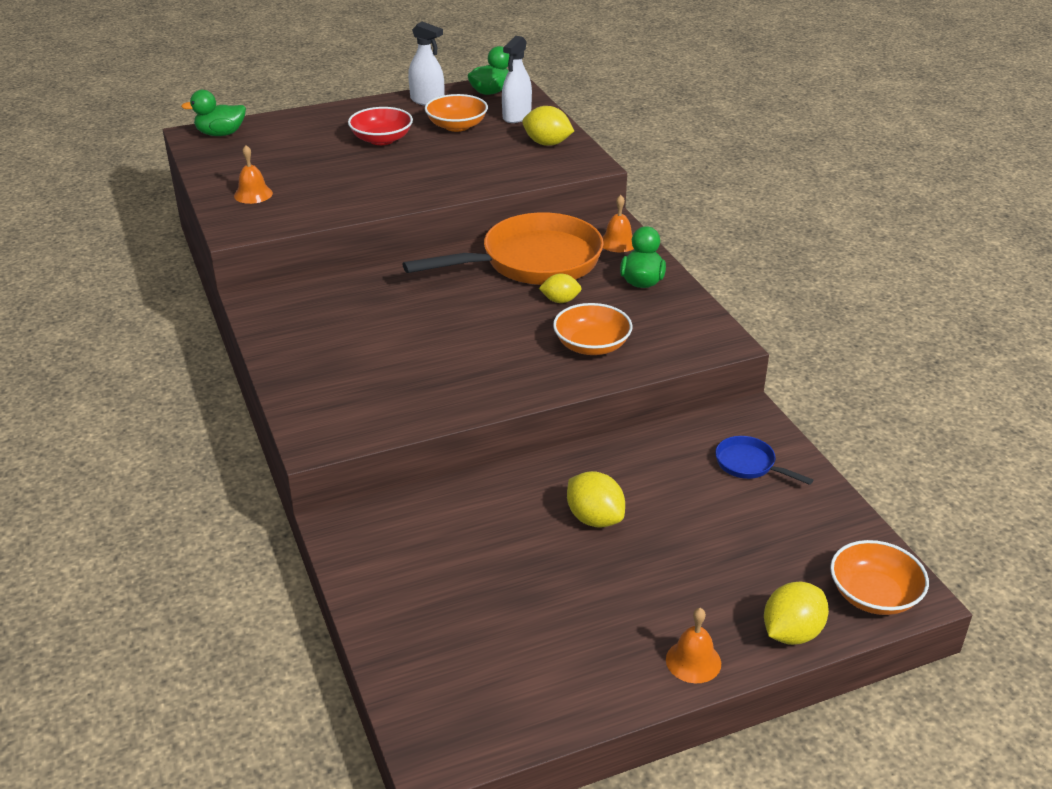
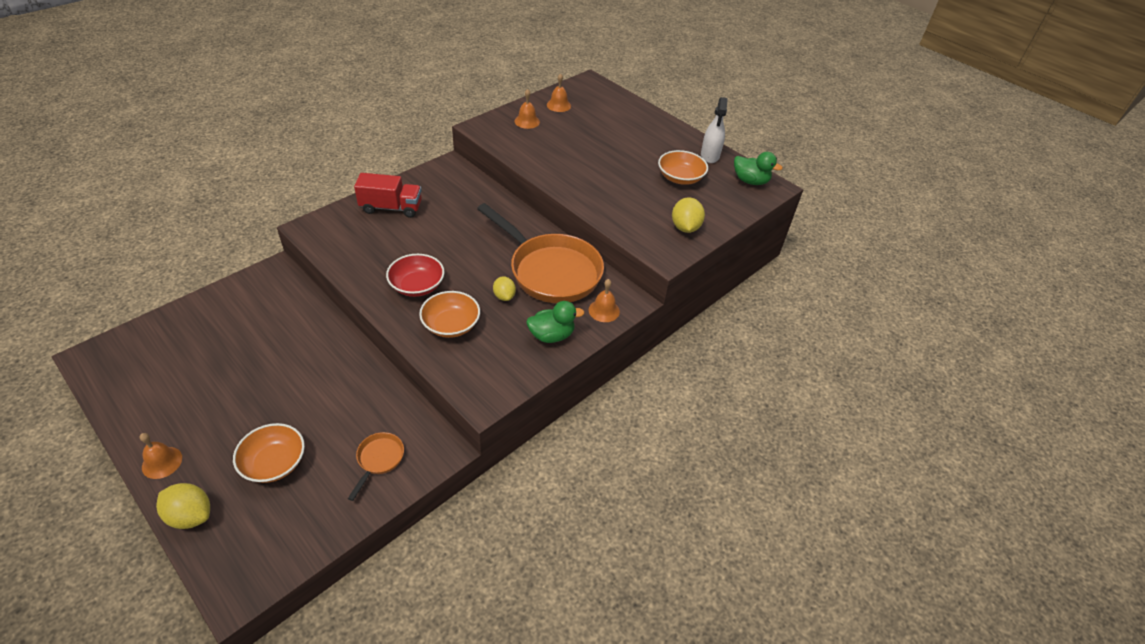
camera: 65 degrees right, 10 degrees up
green duck [181,90,246,136] -> none
red bowl [348,107,413,145] -> red bowl moved to [386,254,444,297]
white spray bottle [502,36,532,123] -> none
yellow lemon [567,471,625,528] -> none
blue pan [715,436,813,485] -> orange pan [348,432,404,501]
orange bowl [830,540,929,615] -> orange bowl moved to [233,423,305,483]
none -> red truck [354,173,422,218]
none -> orange bell [547,73,571,112]

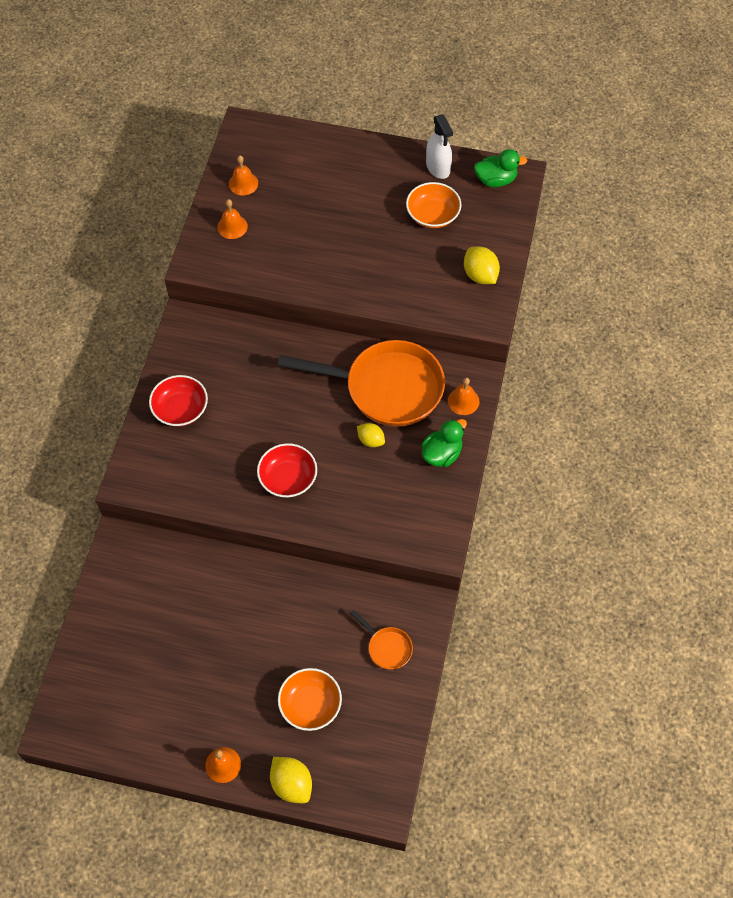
camera: 30 degrees left, 15 degrees up
yellow lemon [156,483,210,529] -> yellow lemon turned 60 degrees clockwise [270,757,312,803]
orange pan [348,432,404,501] -> orange pan turned 150 degrees clockwise [350,610,413,670]
red truck [354,173,422,218] -> red bowl [149,375,208,427]
orange bowl [419,291,480,338] -> none

